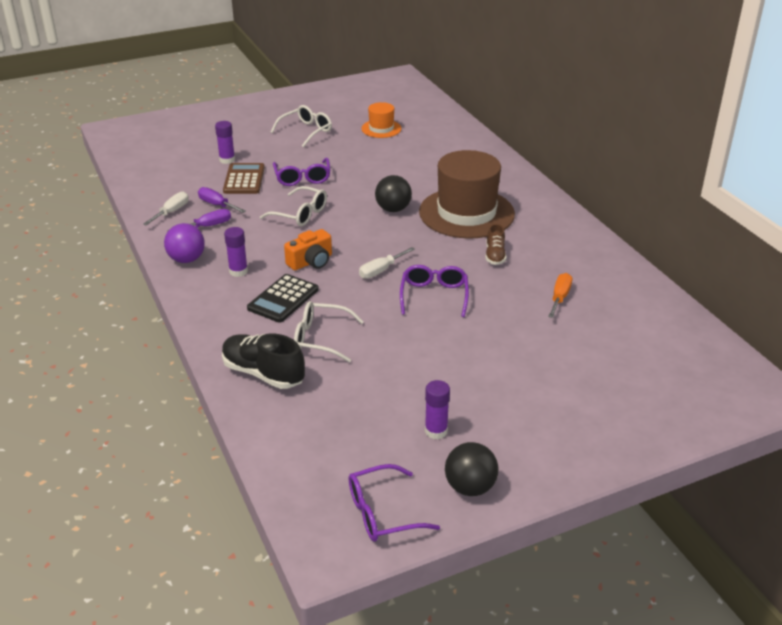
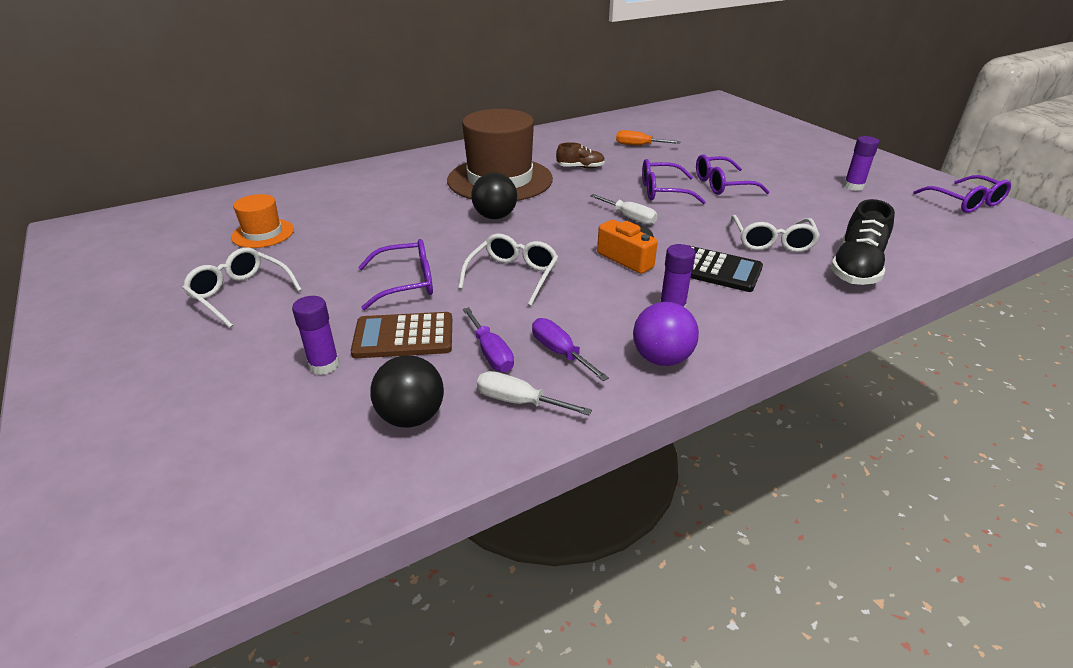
camera: 95 degrees left, 0 degrees up
purple screwdriver [198,187,246,213] -> purple screwdriver turned 60 degrees counterclockwise [463,307,514,372]
black ball [445,442,498,496] -> black ball moved to [370,355,444,428]
none -> purple glasses [696,154,770,195]

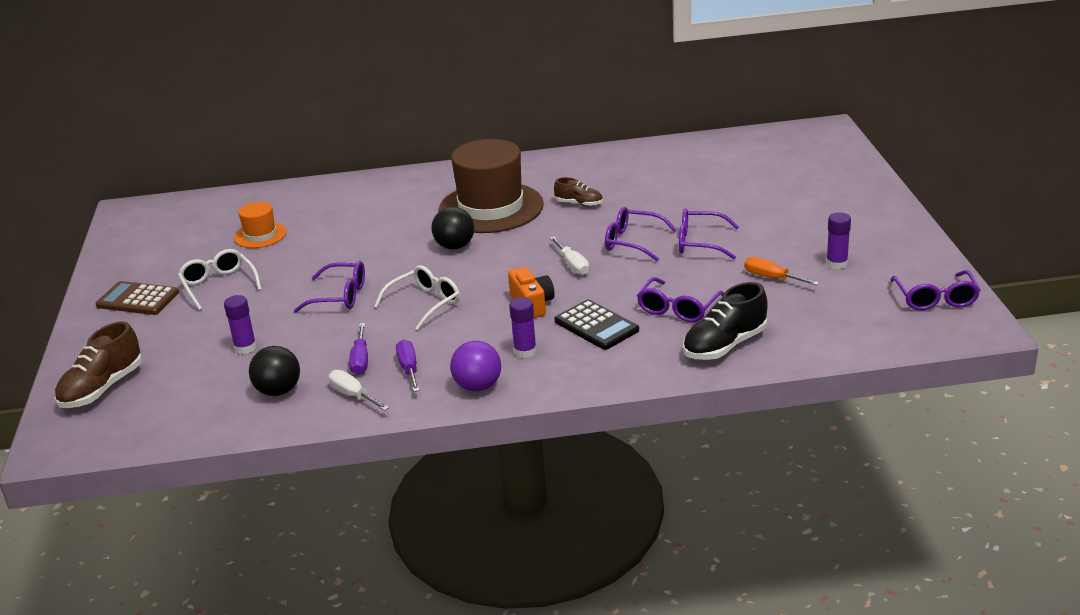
camera: 25 degrees right, 5 degrees down
brown calculator [351,312,452,358] -> brown calculator moved to [95,281,179,315]
orange screwdriver [616,130,680,145] -> orange screwdriver moved to [744,257,819,285]
white glasses [731,215,820,252] -> purple glasses [637,277,724,323]
none -> brown shoe [55,321,142,408]

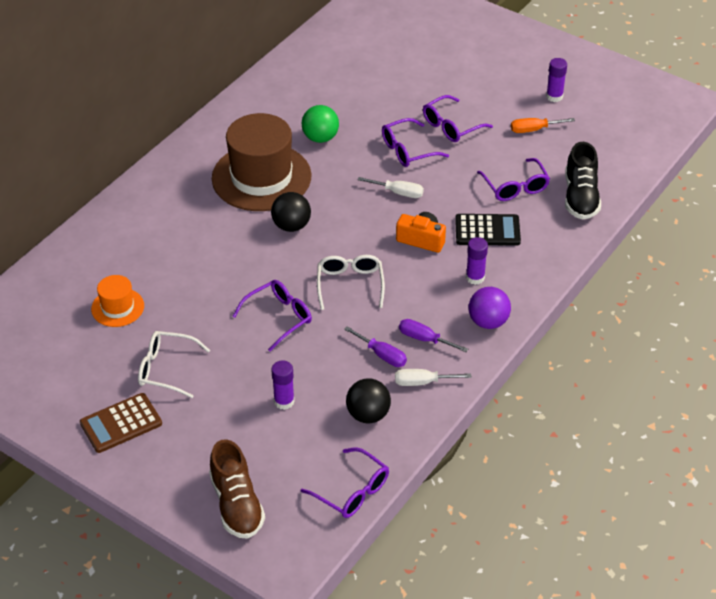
camera: 50 degrees left, 15 degrees up
brown shoe [554,177,603,206] -> green ball [302,105,339,143]
purple glasses [891,270,980,310] -> purple glasses moved to [301,447,389,518]

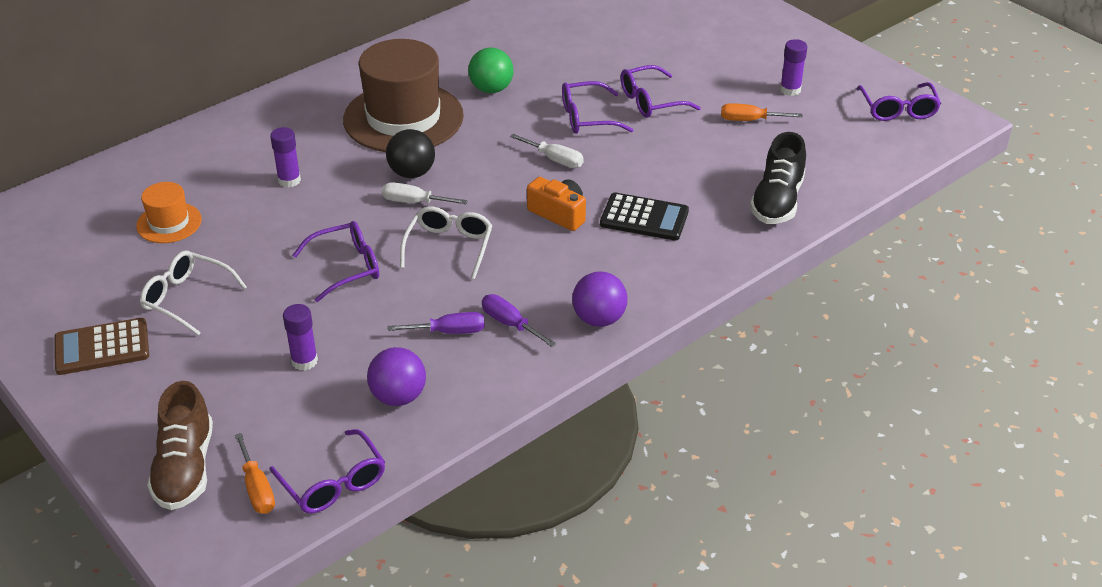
camera: 15 degrees right, 5 degrees down
purple screwdriver [344,326,407,367] -> purple screwdriver turned 60 degrees counterclockwise [387,312,485,334]
black ball [346,378,391,423] -> purple ball [367,347,426,406]
white screwdriver [395,369,471,386] -> white screwdriver moved to [382,182,467,204]
purple glue stick [466,237,488,285] -> purple glue stick moved to [270,127,301,188]
purple glasses [477,158,550,201] -> purple glasses moved to [856,82,941,121]
none -> orange screwdriver [235,433,275,514]

